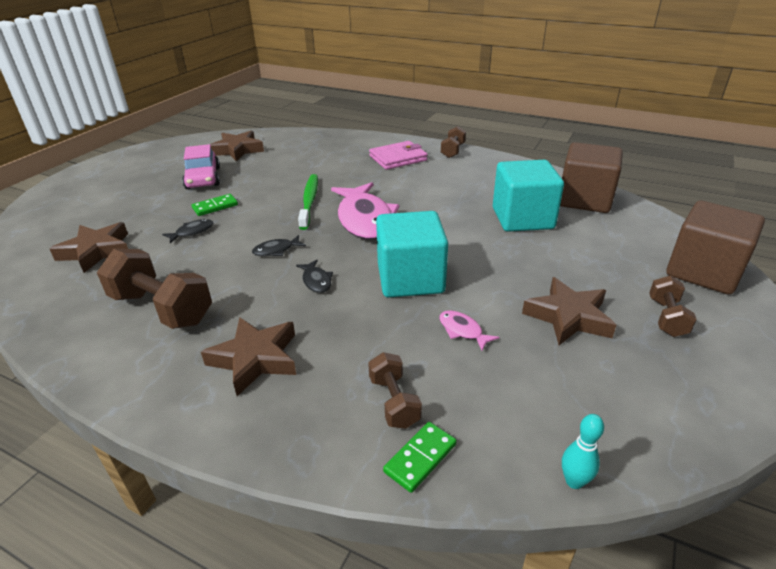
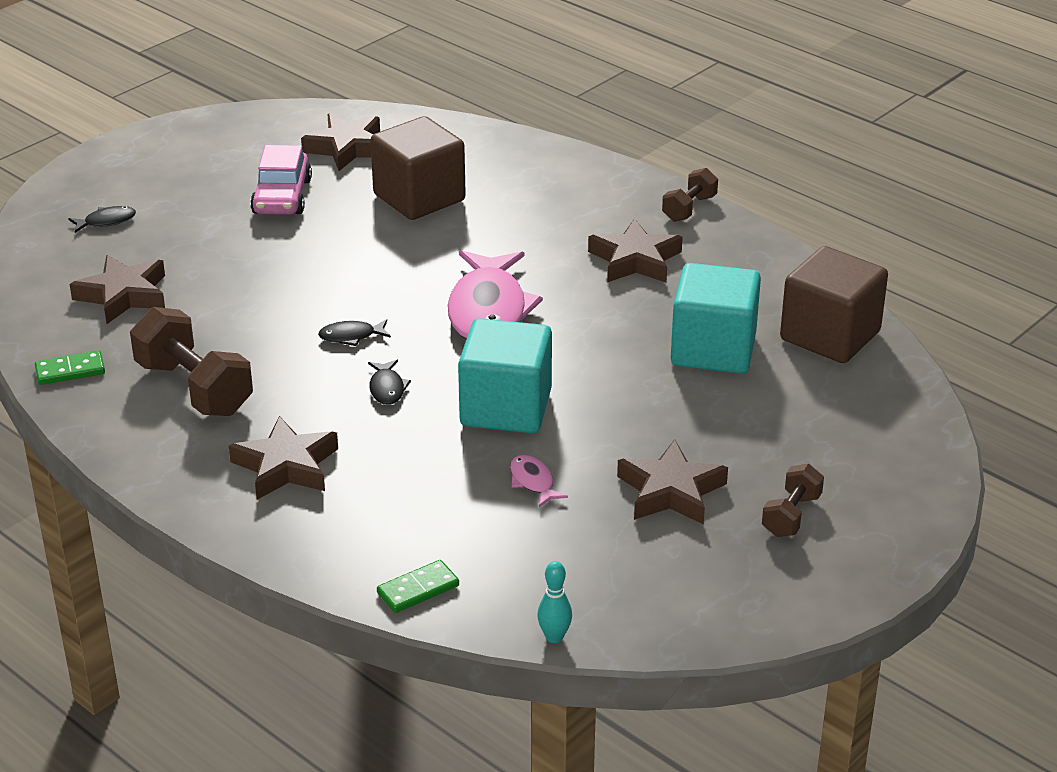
camera: 15 degrees right, 0 degrees up
black fish [162,219,213,243] -> black fish moved to [68,206,136,233]
green domino [192,194,238,216] -> green domino moved to [35,351,105,385]
green toothbrush [298,174,318,230] -> none
brown dumbbell [368,352,422,429] -> none
pink wallet [369,141,428,170] -> none
brown cube [666,201,765,295] -> brown cube moved to [370,116,466,220]
none -> brown star [588,218,683,283]

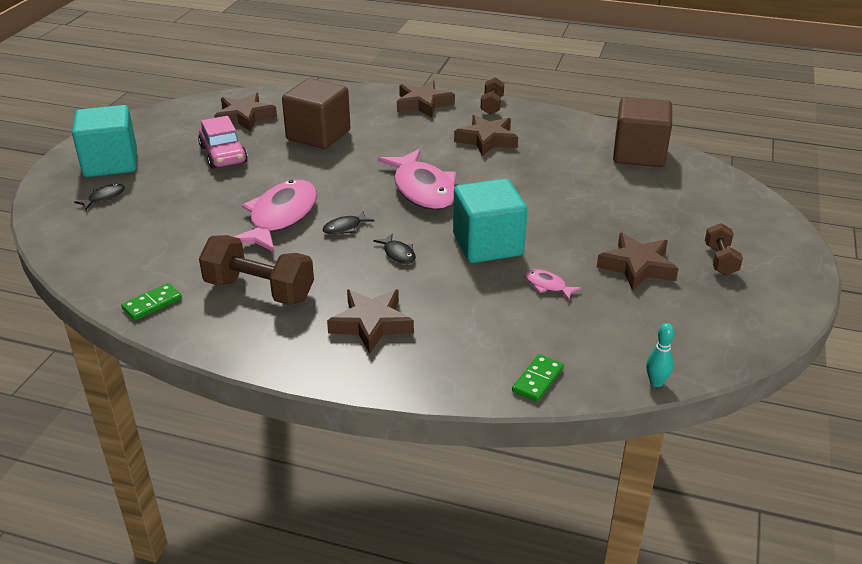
camera: 25 degrees left, 0 degrees up
brown star [69,255,165,324] -> brown star moved to [397,80,455,118]
turquoise cube [671,263,761,374] -> turquoise cube moved to [72,105,137,177]
none -> pink fish [233,180,317,253]

